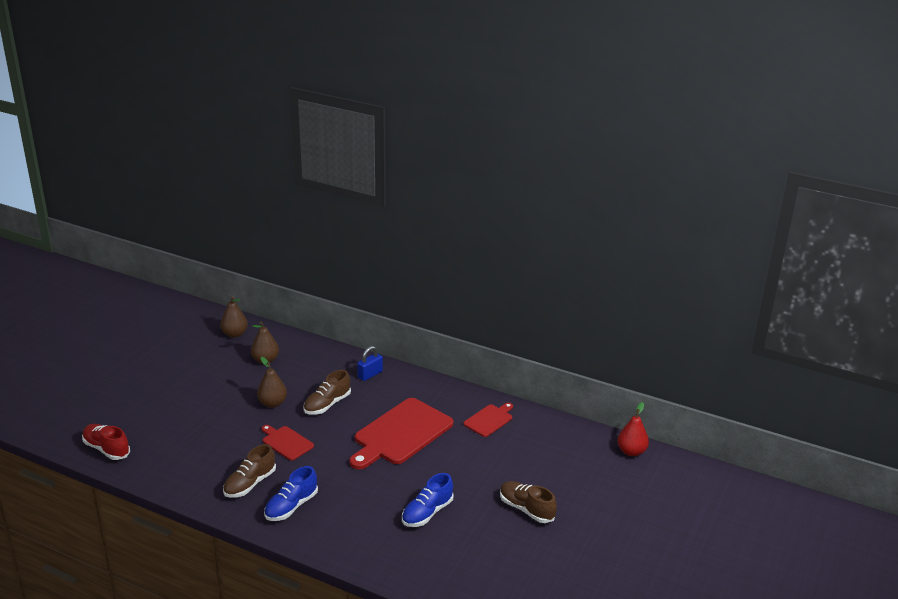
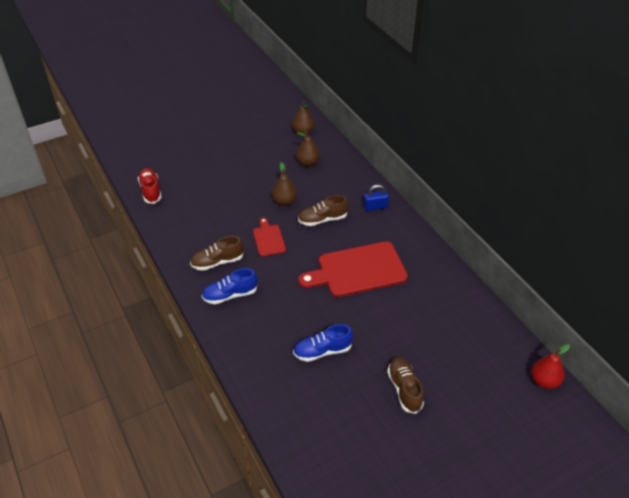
camera: 35 degrees right, 15 degrees up
red cutting board [464,403,513,437] -> none

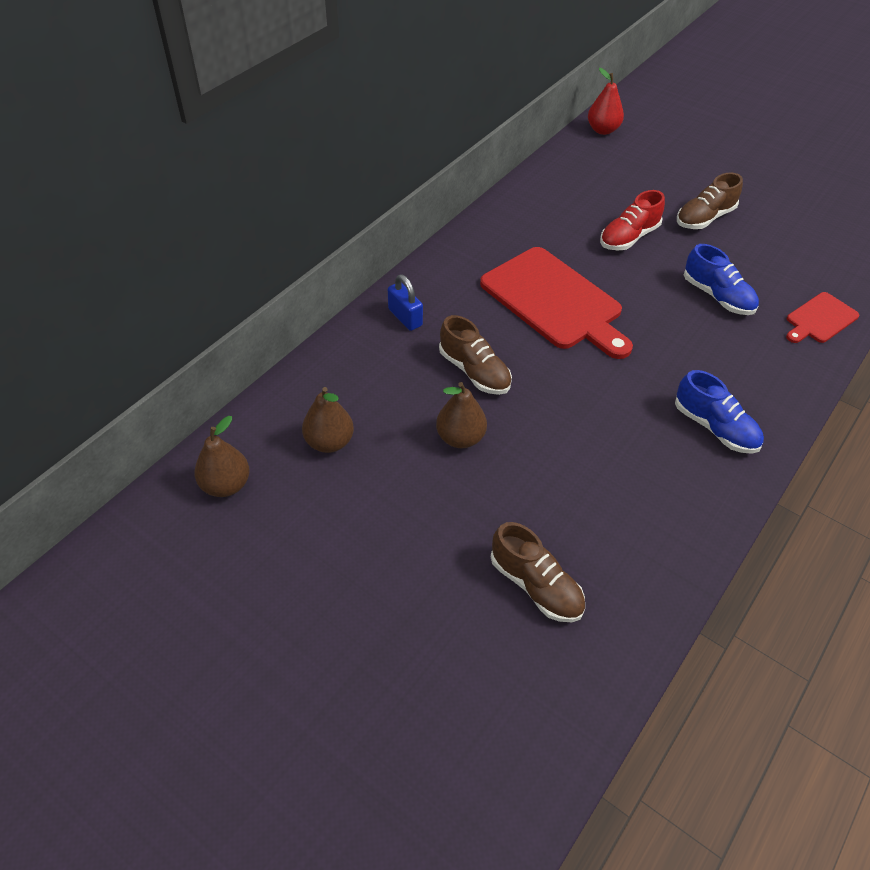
camera: 115 degrees left, 5 degrees up
red shoe [138,168,162,204] -> red shoe moved to [600,190,665,251]
brown shoe [190,236,244,271] -> brown shoe moved to [491,522,585,622]
red cutting board [253,218,286,256] -> red cutting board moved to [786,292,859,343]

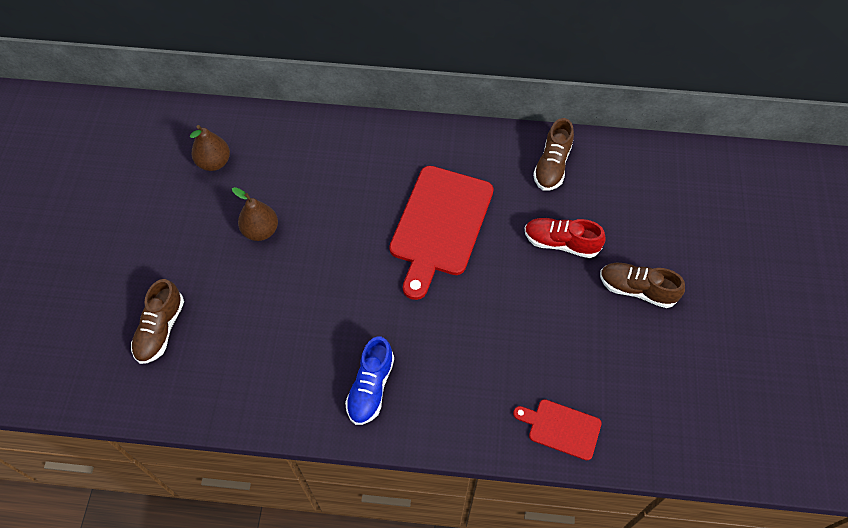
camera: 60 degrees right, 10 degrees up
brown pear [194,416,250,497] -> none
blue padlock [388,274,423,331] -> none
brown shoe [439,315,512,395] -> brown shoe moved to [533,118,574,191]
red pear [588,68,624,135] -> none
blue shoe [684,244,759,315] -> none

